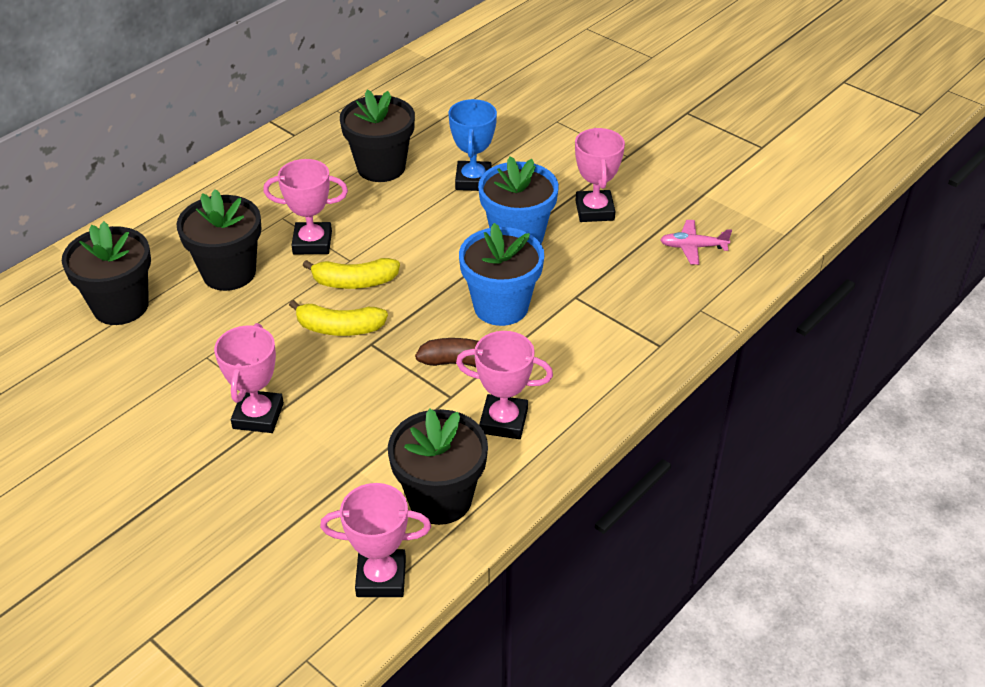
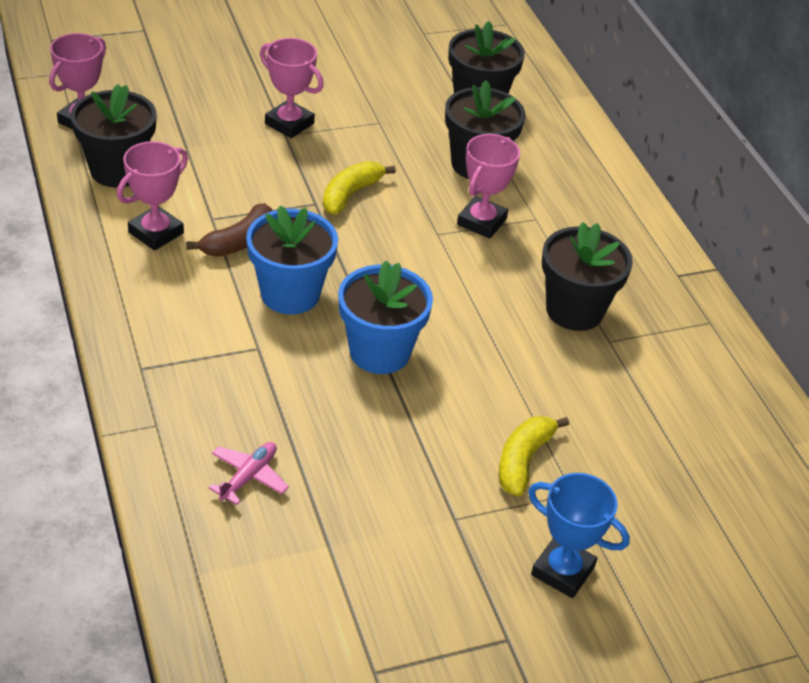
camera: 115 degrees right, 0 degrees up
yellow banana [302,258,400,289] -> yellow banana moved to [499,416,569,497]
blue trophy [449,99,497,191] -> blue trophy moved to [528,473,630,598]
pink trophy [575,128,625,222] -> none

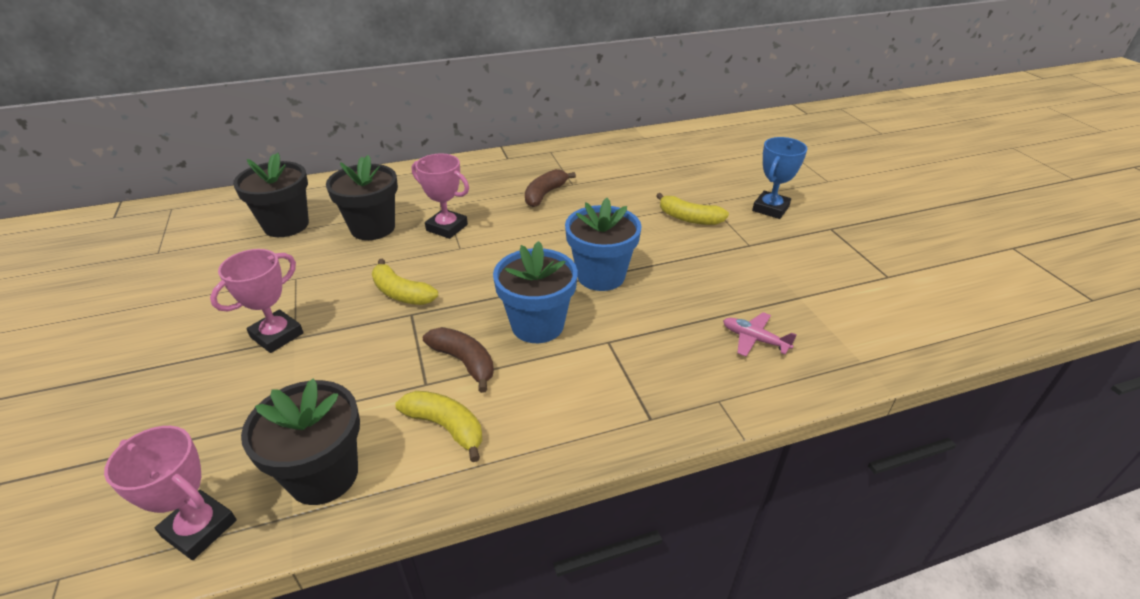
camera: 85 degrees left, 5 degrees down
pink trophy [117,141,188,251] -> yellow banana [395,391,482,462]
black flower pot [542,222,633,331] -> brown banana [525,169,576,207]

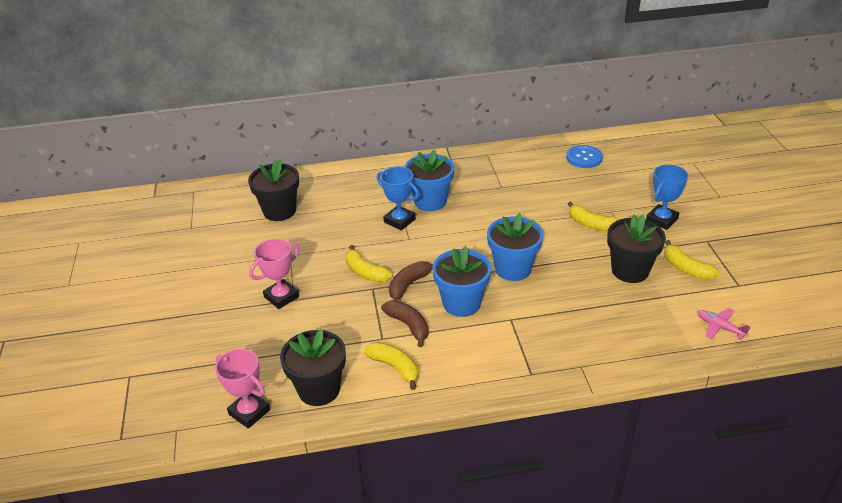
camera: 10 degrees right, 0 degrees up
black flower pot [326,155,398,240] -> black flower pot moved to [607,214,666,283]
pink trophy [412,154,469,239] -> blue trophy [377,166,419,230]
brown banana [525,169,576,207] -> brown banana moved to [389,261,433,300]
pink plane [723,312,797,357] -> pink plane moved to [698,308,750,340]
none -> blue flower pot [405,150,454,211]
none -> blue button [566,145,603,168]
none -> yellow banana [664,240,720,280]

